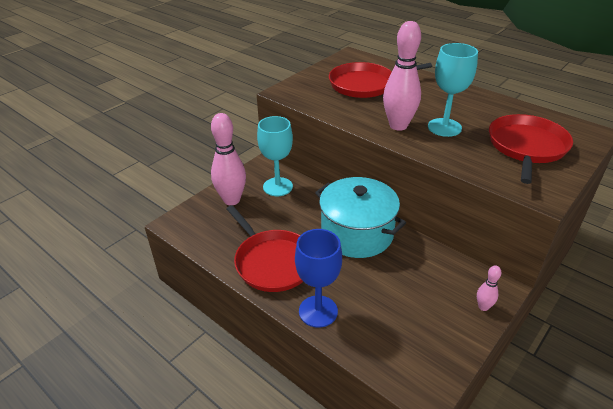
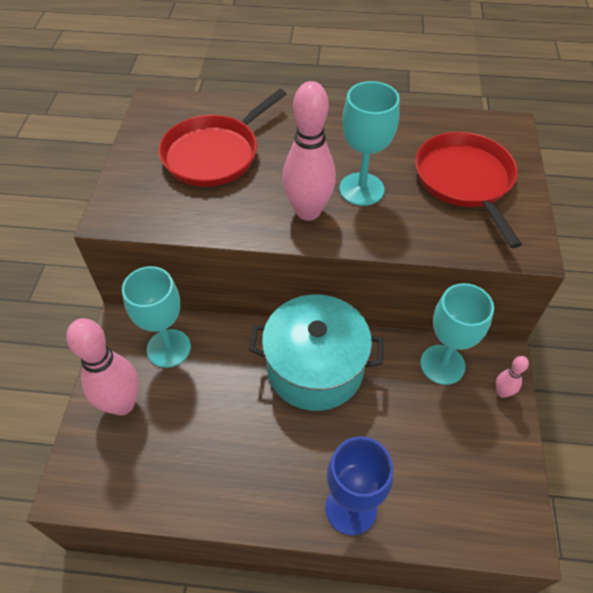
camera: 35 degrees left, 15 degrees up
red pan [226,205,303,292] -> none
none -> turquoise goblet [420,283,494,385]

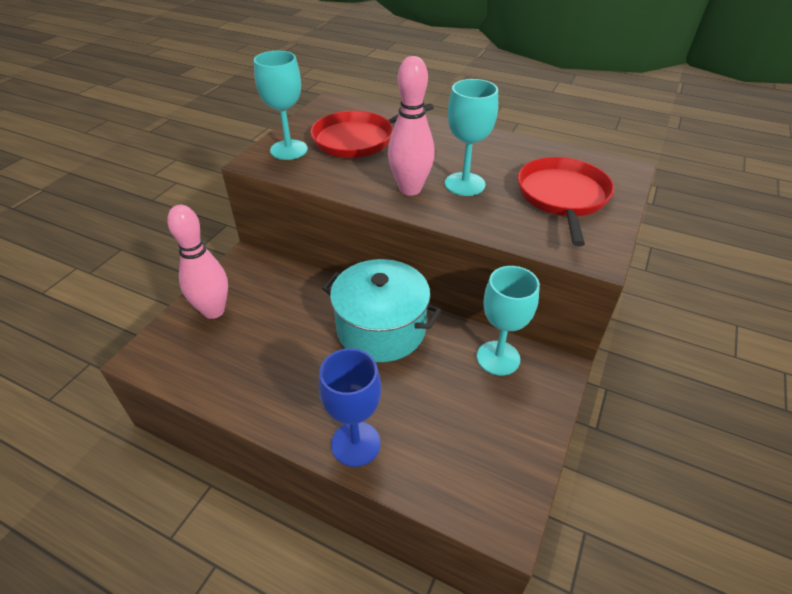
camera: 20 degrees right, 10 degrees down
turquoise goblet [122,266,191,368] -> turquoise goblet moved to [254,51,308,160]
pink bowling pin [496,356,529,398] -> none

